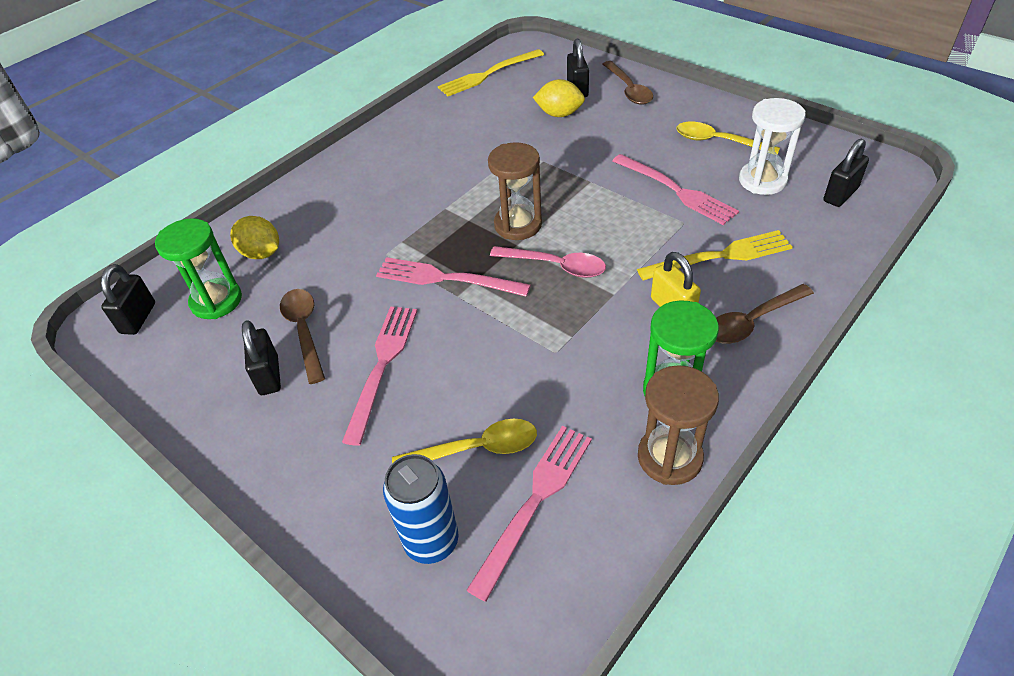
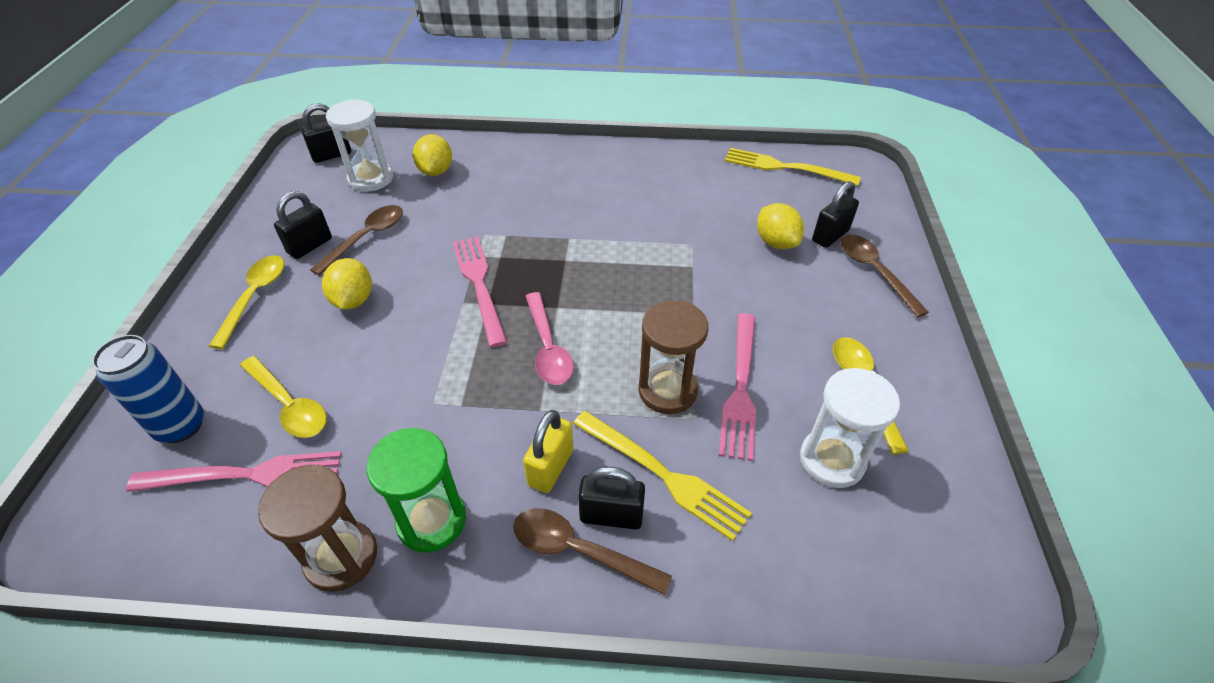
camera: 50 degrees right, 0 degrees up
green hourglass [155,218,242,319] -> white hourglass [326,100,393,192]
pink fork [342,307,417,446] -> yellow lemon [322,258,372,309]
brown hourglass [488,142,542,240] -> brown hourglass moved to [638,300,708,414]
brown spoon [603,61,653,105] -> brown spoon turned 120 degrees clockwise [841,234,929,317]
black padlock [823,139,869,207] -> black padlock moved to [578,467,645,529]
none -> yellow spoon [209,255,285,349]

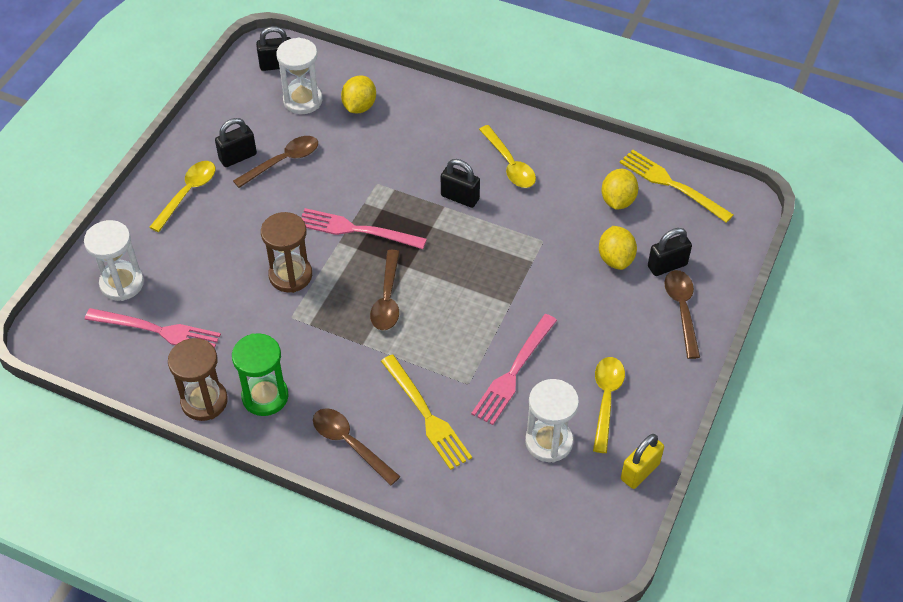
camera: 20 degrees right, 5 degrees up
blue can [92,335,204,443] -> white hourglass [84,220,144,301]
yellow spoon [240,356,327,438] -> yellow spoon moved to [479,125,536,188]
yellow lemon [322,258,372,309] -> yellow lemon moved to [601,169,638,210]
pink fork [453,236,507,347] -> pink fork turned 75 degrees counterclockwise [302,208,427,249]
yellow padlock [523,410,573,493] -> yellow padlock moved to [621,434,664,489]
pink spoon [525,292,574,385] -> brown spoon [370,250,400,330]
black padlock [578,467,645,529] -> black padlock moved to [441,159,480,208]
brown hourglass [638,300,708,414] -> brown hourglass moved to [261,212,312,293]

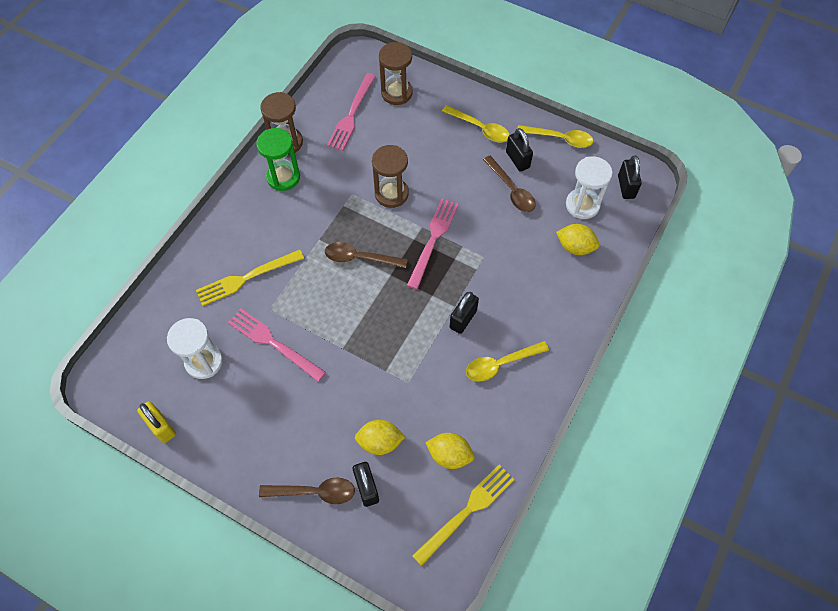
camera: 95 degrees right, 10 degrees up
white hourglass [84,220,144,301] -> brown hourglass [379,42,413,105]
brown spoon [313,408,401,486] -> none
yellow spoon [593,357,625,453] -> yellow spoon moved to [517,125,593,148]

